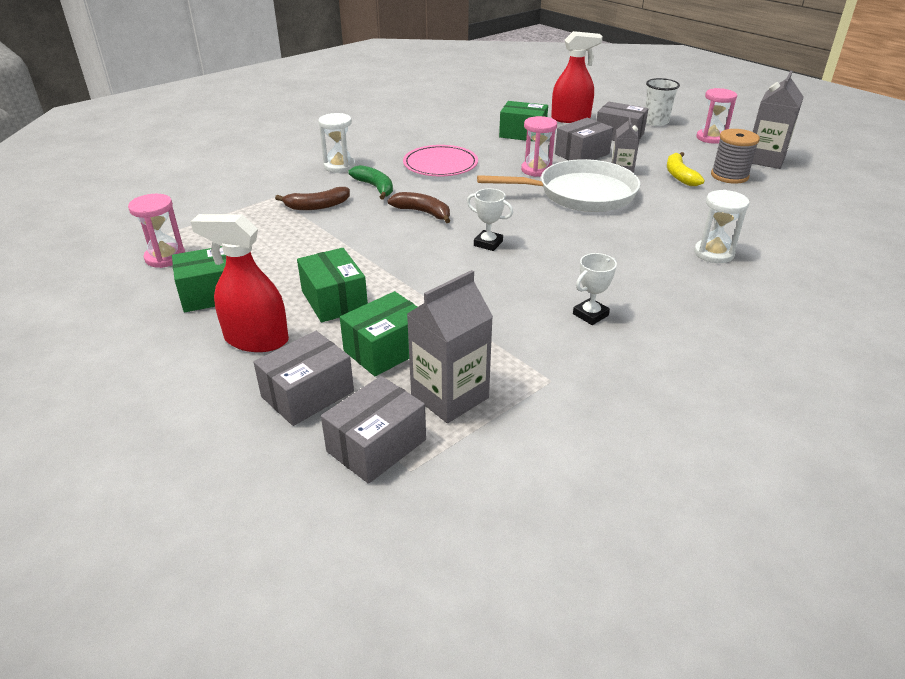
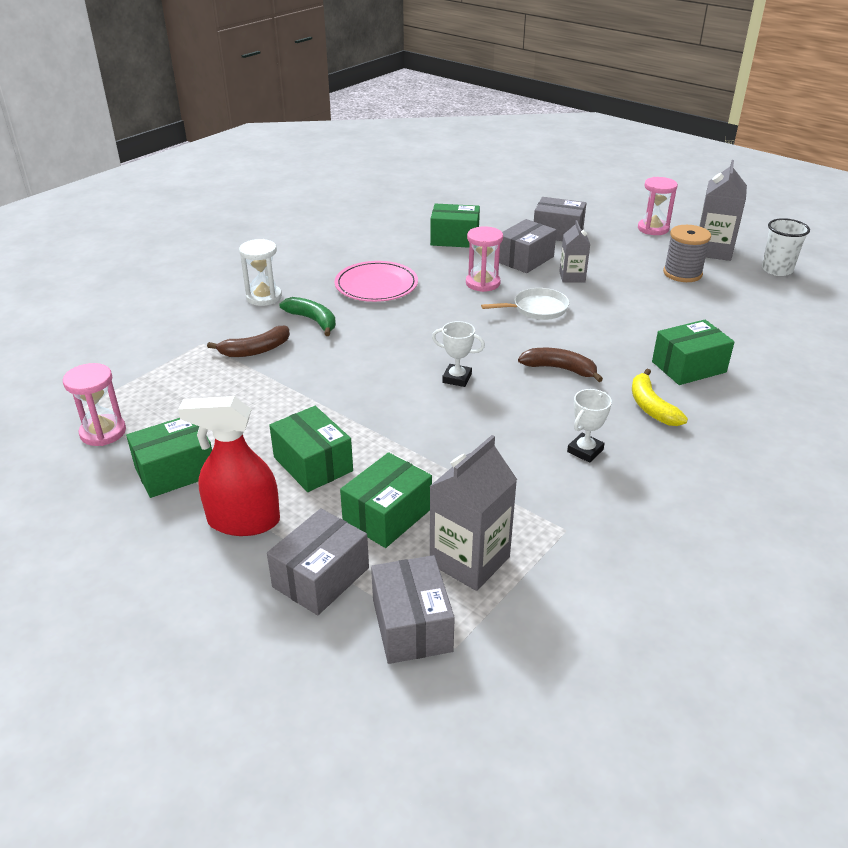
camera: 10 degrees left, 0 degrees up
grey box [321,376,426,484] -> grey box turned 45 degrees counterclockwise [371,555,455,664]
brown banana [388,192,450,223] -> brown banana moved to [518,348,603,382]
white pan [477,159,640,212] -> white pan [481,288,569,320], size x0.52
red spray bottle [551,31,603,123] -> none
white cup [645,78,680,126] -> white cup moved to [762,218,810,276]
yellow banana [667,152,704,186] -> yellow banana moved to [632,369,688,426]
white hourglass [694,190,749,263] -> green box [652,320,735,385]

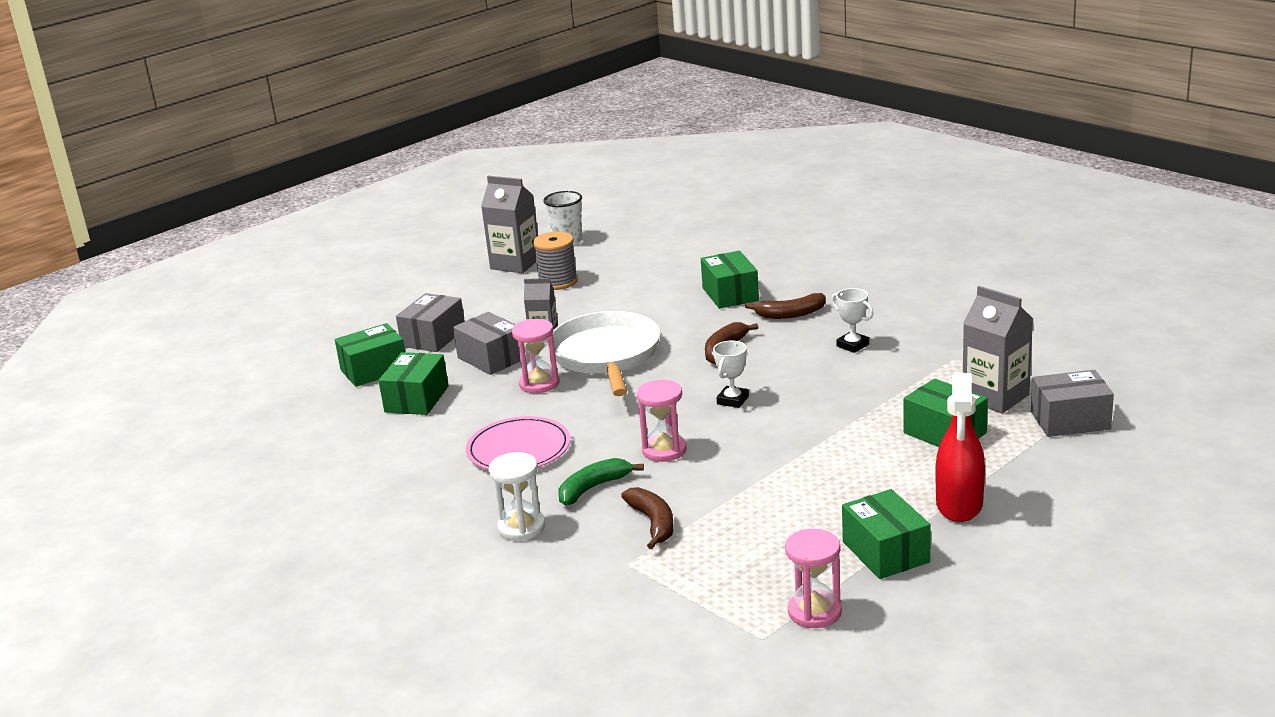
camera: 80 degrees left, 10 degrees down
grey box [267,508,369,615] -> none
green box [269,406,353,492] -> green box moved to [335,323,405,387]
white pan [481,288,569,320] -> white pan [548,311,661,396], size x1.92
yellow banana [632,369,688,426] -> brown banana [745,293,826,319]
pink hourglass [638,177,678,235] -> pink hourglass moved to [637,379,687,462]

